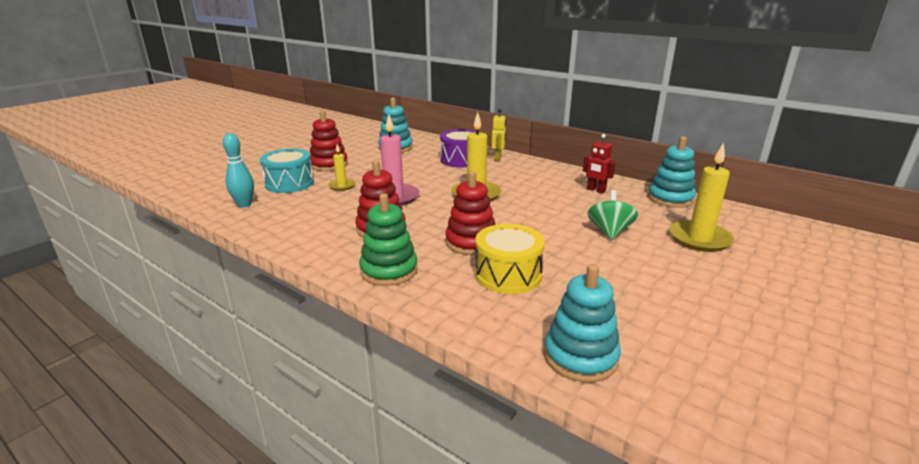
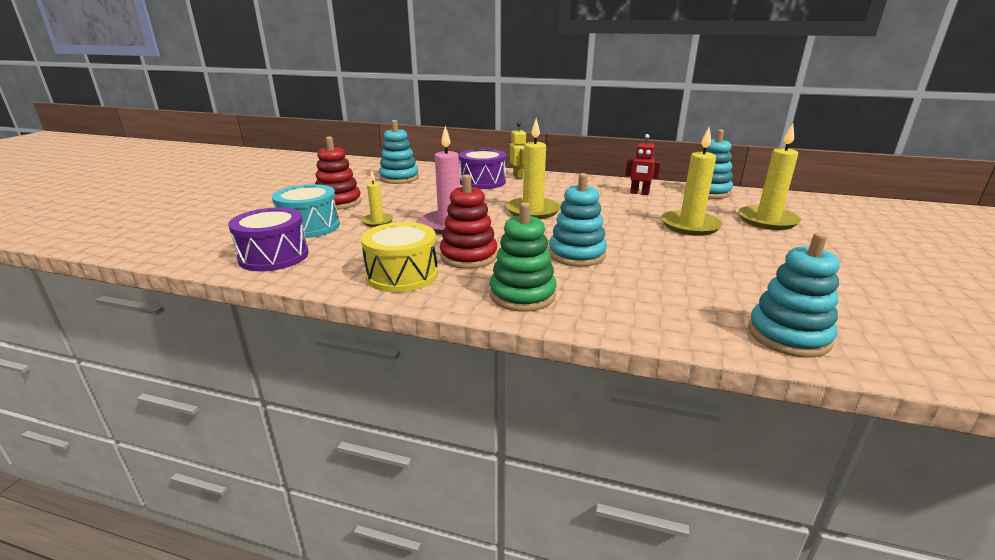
camera: 20 degrees left, 0 degrees up
turquoise bowling pin [223,133,254,208] -> purple drum [228,207,309,271]
red stacking toy [445,171,495,255] -> turquoise stacking toy [549,173,607,267]
yellow drum [475,224,545,294] -> yellow drum moved to [361,222,438,292]
green spinning top [587,190,638,240] -> yellow candle [661,127,723,236]

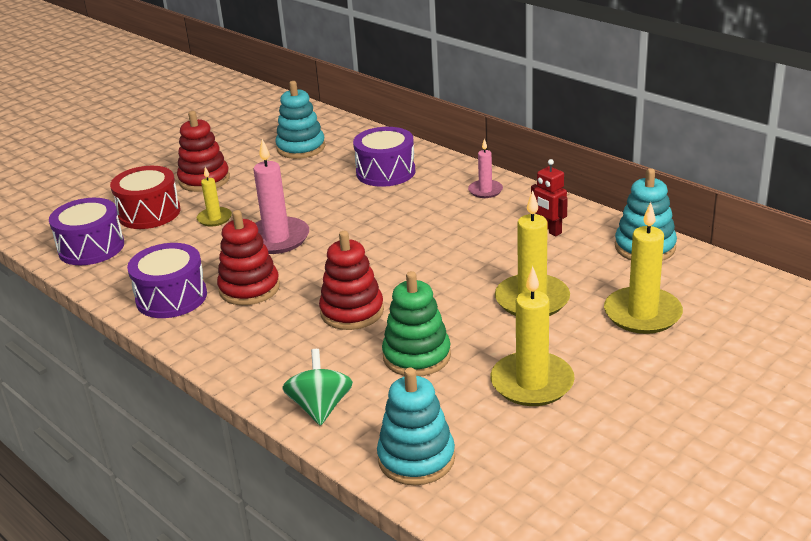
camera: 30 degrees right, 5 degrees up
turquoise drum [272,184,340,238] -> red drum [110,166,181,229]
yellow drum [361,222,438,292] -> purple drum [127,243,207,318]
green stacking toy [489,202,556,312] -> green stacking toy moved to [382,271,451,376]
yellow candle [506,118,560,219] -> yellow candle moved to [490,266,575,406]
yellow robot [510,122,527,179] -> none
turquoise stacking toy [549,173,607,267] -> red stacking toy [319,231,384,330]
none -> green spinning top [282,349,353,426]
none -> pink candle [468,139,503,198]

